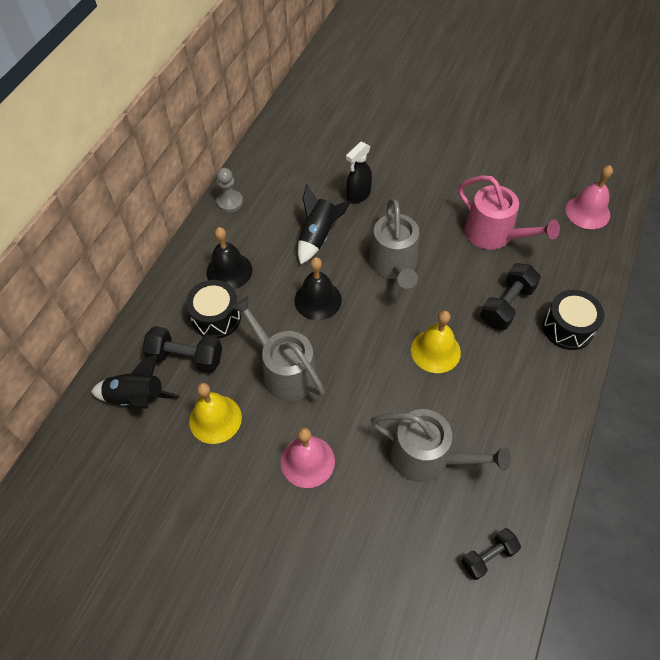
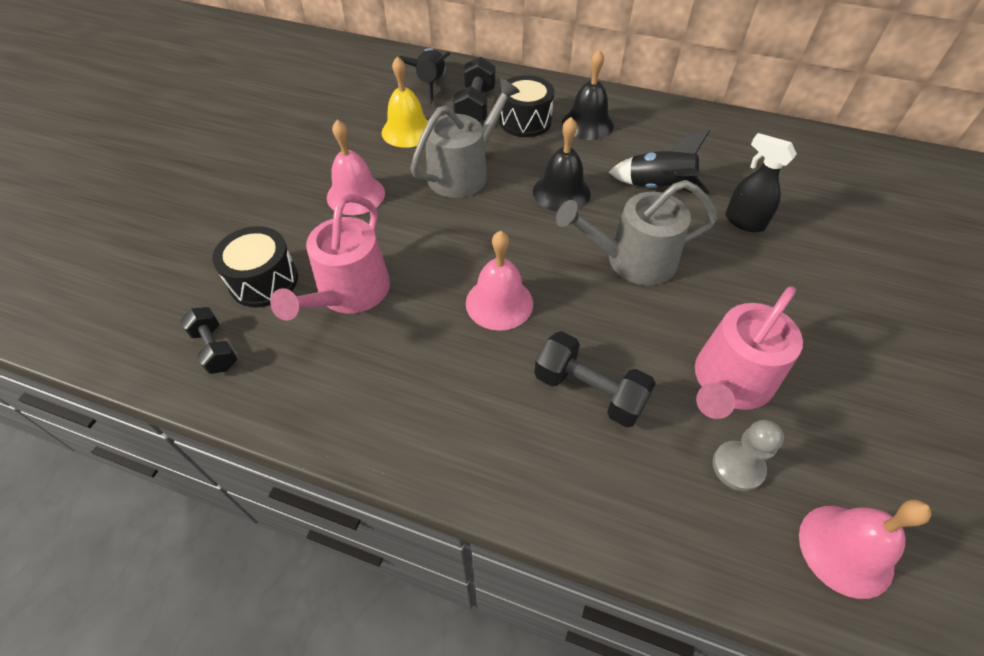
camera: 85 degrees right, 5 degrees down
grey pawn [216,168,243,212] -> grey pawn moved to [712,420,784,492]
grey watering can [371,409,511,482] -> pink watering can [270,194,390,321]
yellow bell [411,311,461,373] -> pink bell [466,231,533,331]
black drum [543,290,604,350] -> black drum moved to [212,226,298,307]

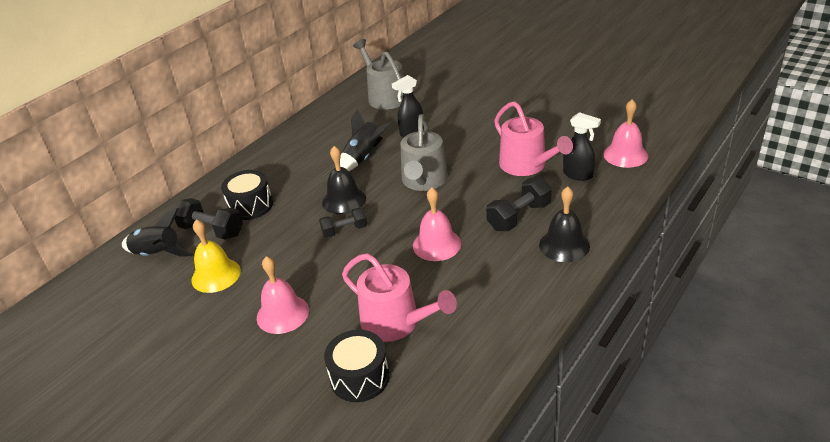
camera: 70 degrees left, 15 degrees down
black dumbbell [180,307,238,374] -> black dumbbell moved to [319,208,367,238]
grey watering can [410,78,520,198] -> grey watering can moved to [353,39,404,110]
black bell [562,49,614,140] -> black bell moved to [539,186,590,262]
grey pawn [712,420,784,492] -> black spray bottle [563,112,601,181]

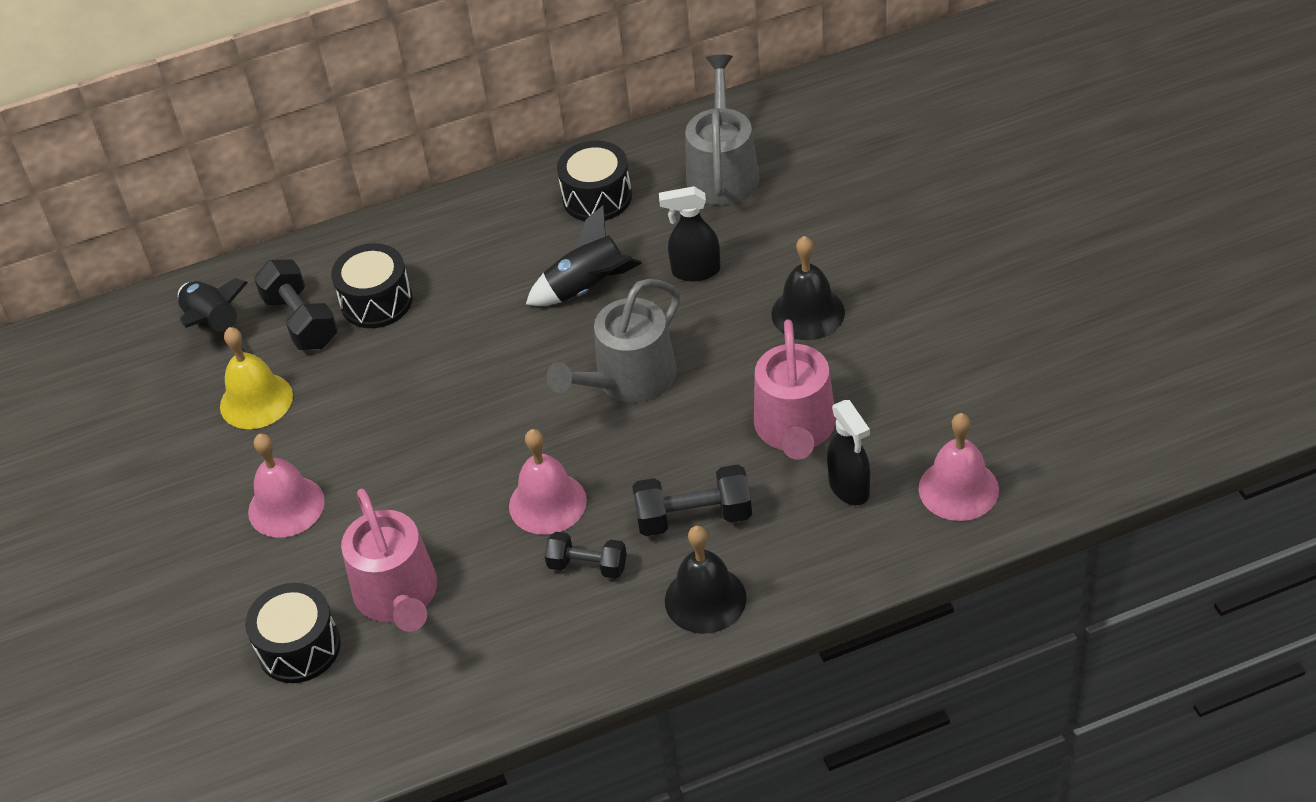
camera: 35 degrees right, 10 degrees up
black dumbbell [319,208,367,238] -> black dumbbell moved to [545,532,627,579]
black bell [322,146,366,214] -> black bell moved to [771,236,845,340]
none -> black drum [557,140,632,221]

